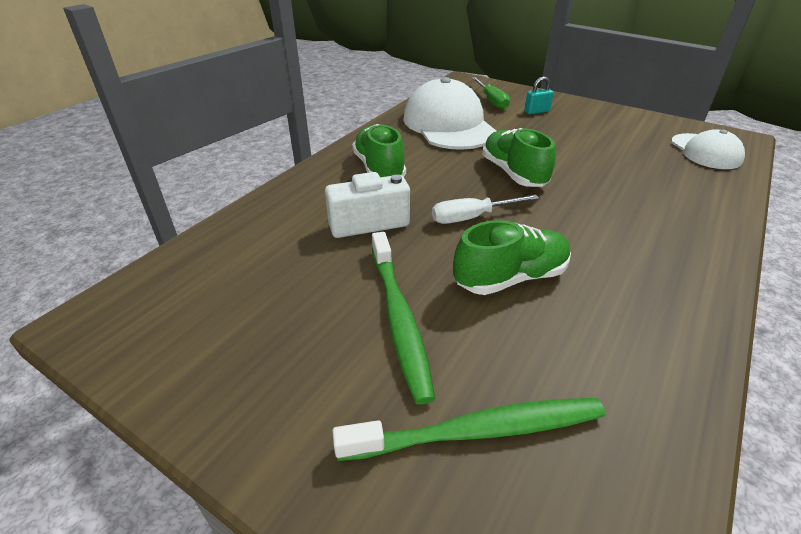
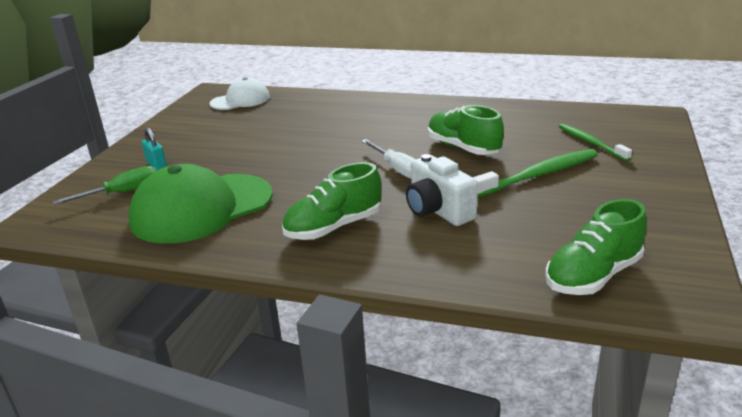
camera: 105 degrees left, 10 degrees down
green toothbrush [333,398,605,461] -> green toothbrush [559,124,632,161], size x0.66
white cap [403,77,496,150] -> green cap [128,164,273,244]
green shoe [482,128,556,187] -> green shoe moved to [545,199,647,295]

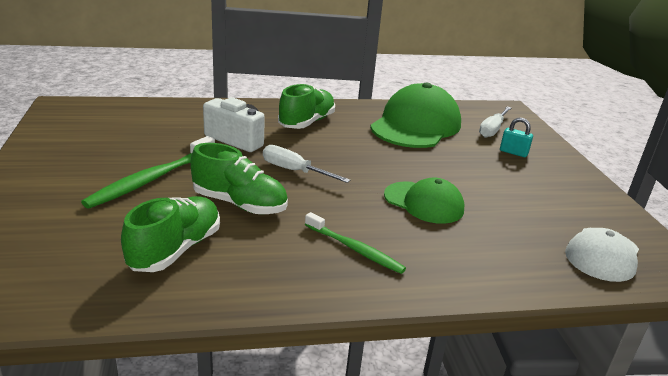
camera: 150 degrees right, 0 degrees up
green screwdriver [53,166,156,205] -> white screwdriver [479,107,511,138]
green shoe [545,199,647,295] -> green shoe moved to [121,196,220,272]
green toothbrush [559,124,632,161] -> green toothbrush moved to [305,212,406,274]
none -> green cap [384,177,464,224]

